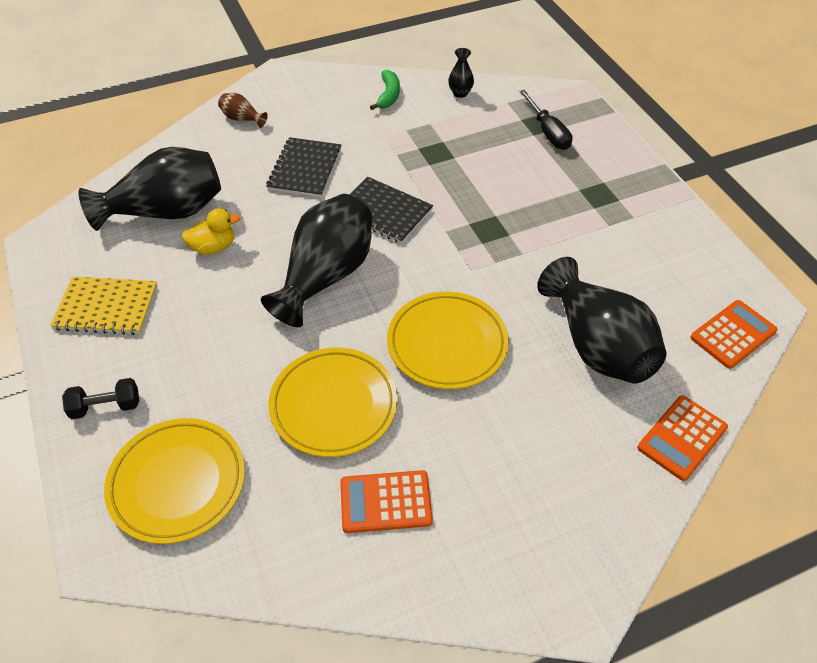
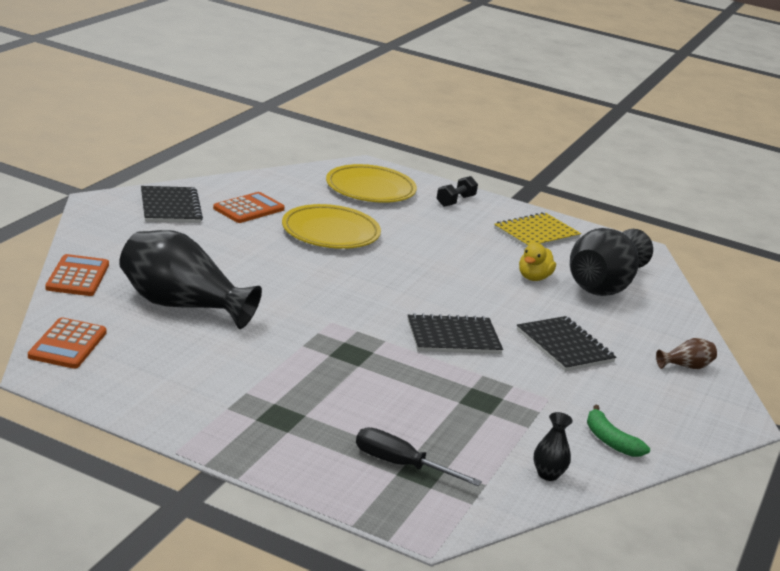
camera: 135 degrees right, 25 degrees down
black vase [261,194,372,327] -> none
yellow plate [387,292,509,389] -> none
none -> black notebook [141,186,203,223]

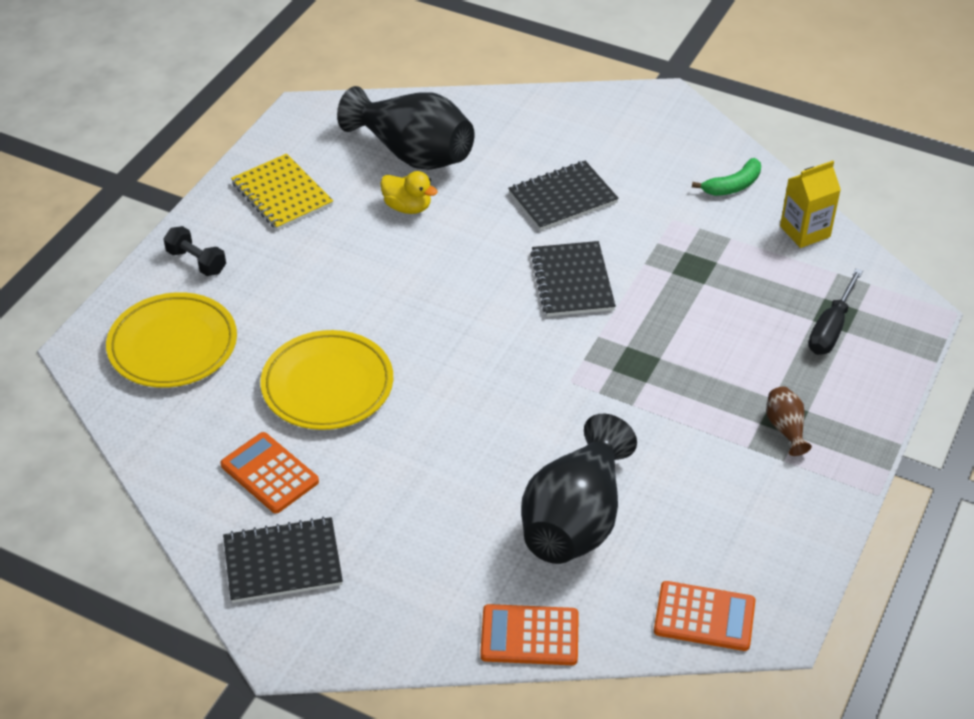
camera: 85 degrees left, 20 degrees up
black vase [534,412,573,481] -> yellow carton [780,161,841,248]
brown vase [656,338,717,369] -> brown vase moved to [766,387,812,456]

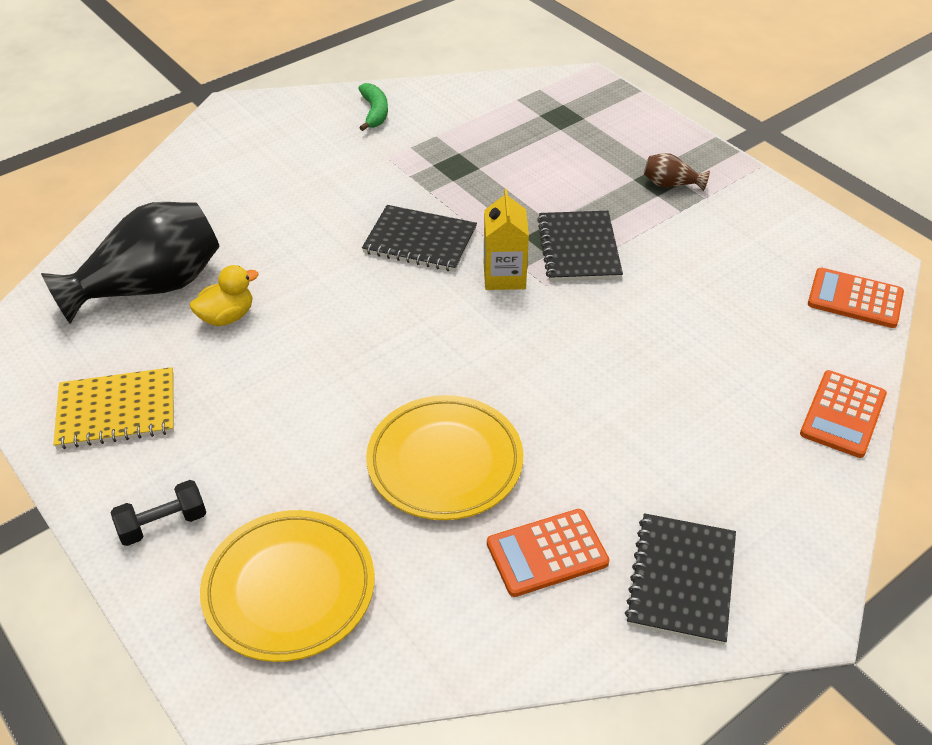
camera: 65 degrees left, 0 degrees up
black notebook [508,161,619,231] -> black notebook moved to [537,211,623,281]
black vase [521,414,637,564] -> none
orange calculator [654,581,756,651] -> orange calculator turned 105 degrees counterclockwise [808,268,904,328]
yellow carton [780,161,841,248] -> yellow carton moved to [484,189,529,290]
black screwdriver [808,268,863,355] -> none

